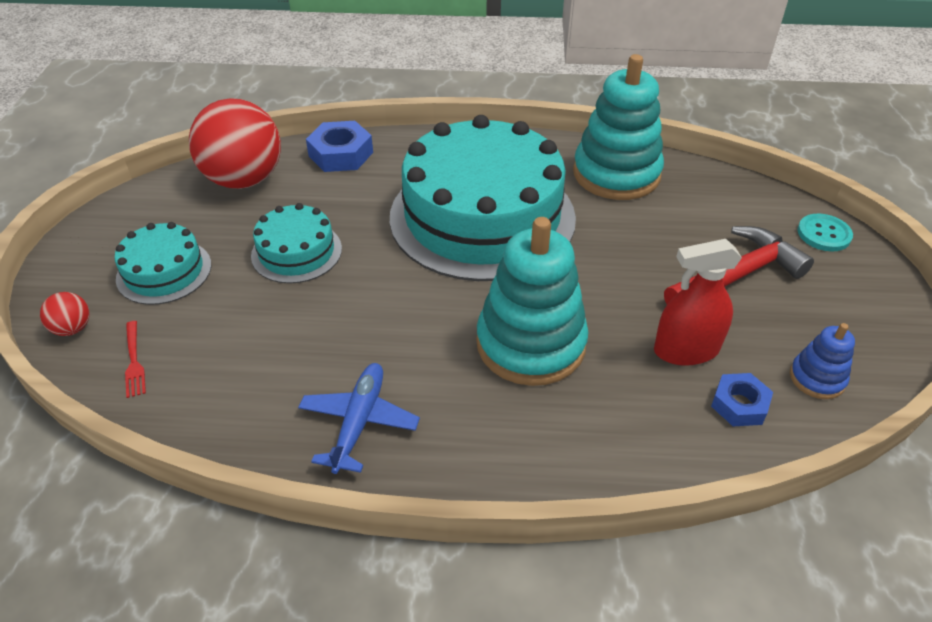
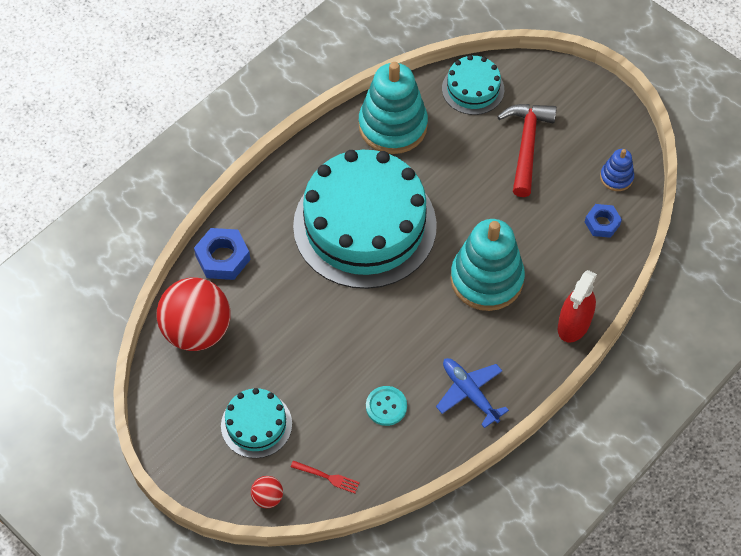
camera: 50 degrees left, 15 degrees up
turquoise cake [251,203,342,284] -> turquoise cake moved to [442,55,504,115]
red spray bottle [654,239,742,366] -> red spray bottle moved to [558,270,597,342]
turquoise button [797,214,853,251] -> turquoise button moved to [366,386,407,426]

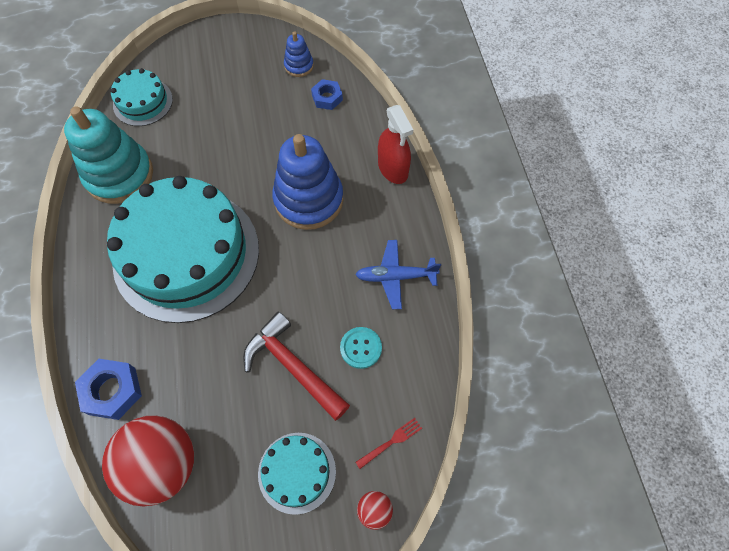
camera: 55 degrees left, 5 degrees up
turquoise stacking toy [450,219,525,311] -> blue stacking toy [272,134,344,230]
red hammer [497,104,557,197] -> red hammer moved to [243,311,350,421]

